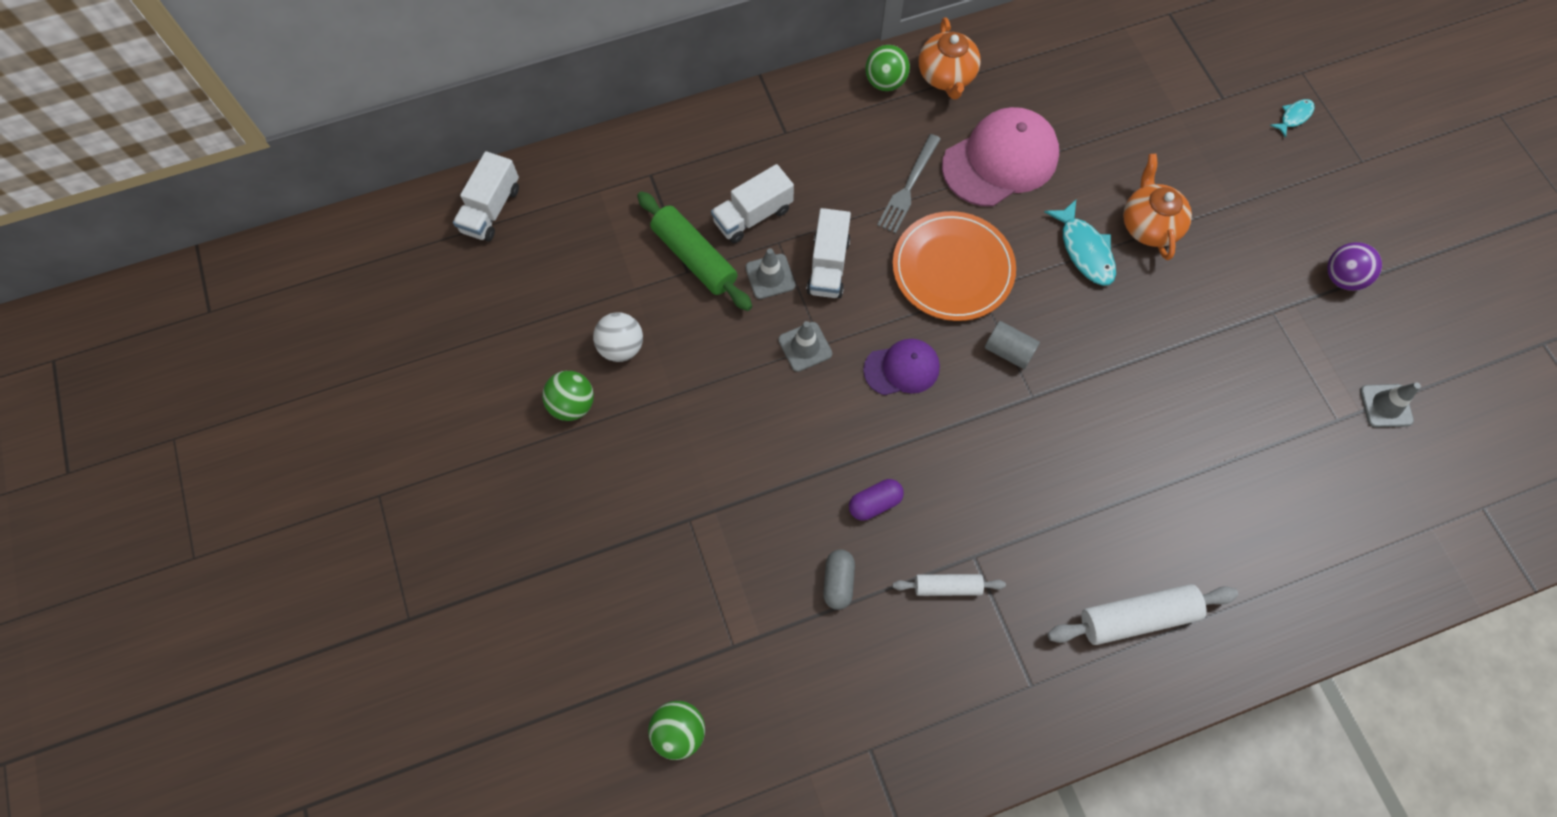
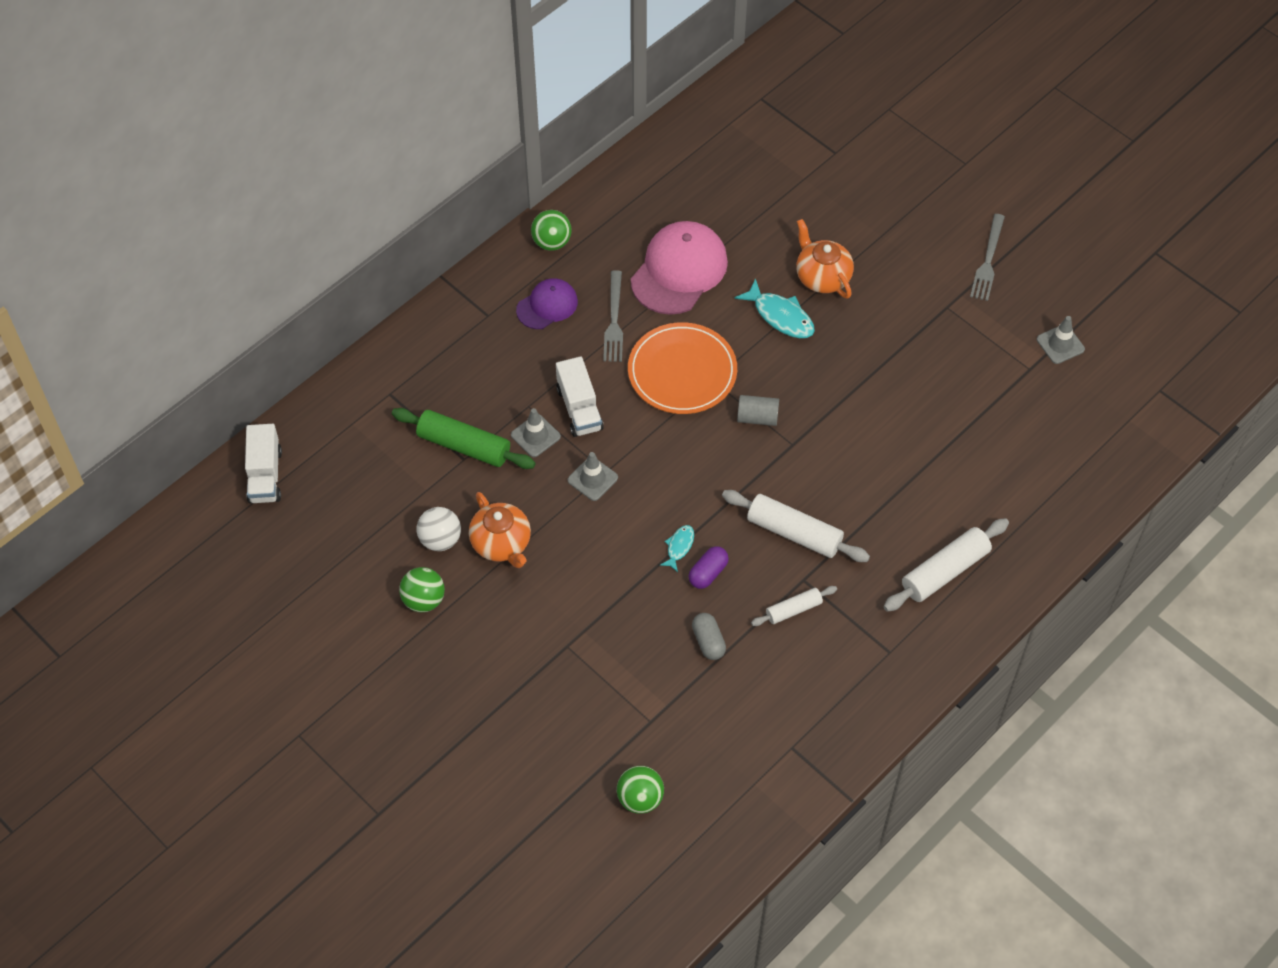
camera: 25 degrees left, 10 degrees down
white truck [711,164,794,243] -> none
purple cap [863,339,940,395] -> purple cap moved to [516,278,578,329]
orange teapot [919,17,981,100] -> orange teapot moved to [469,492,531,568]
turquoise fish [1270,99,1315,138] -> turquoise fish moved to [660,525,694,572]
purple ball [1327,242,1382,291] -> grey fork [970,214,1005,301]
none -> white rolling pin [722,490,870,562]

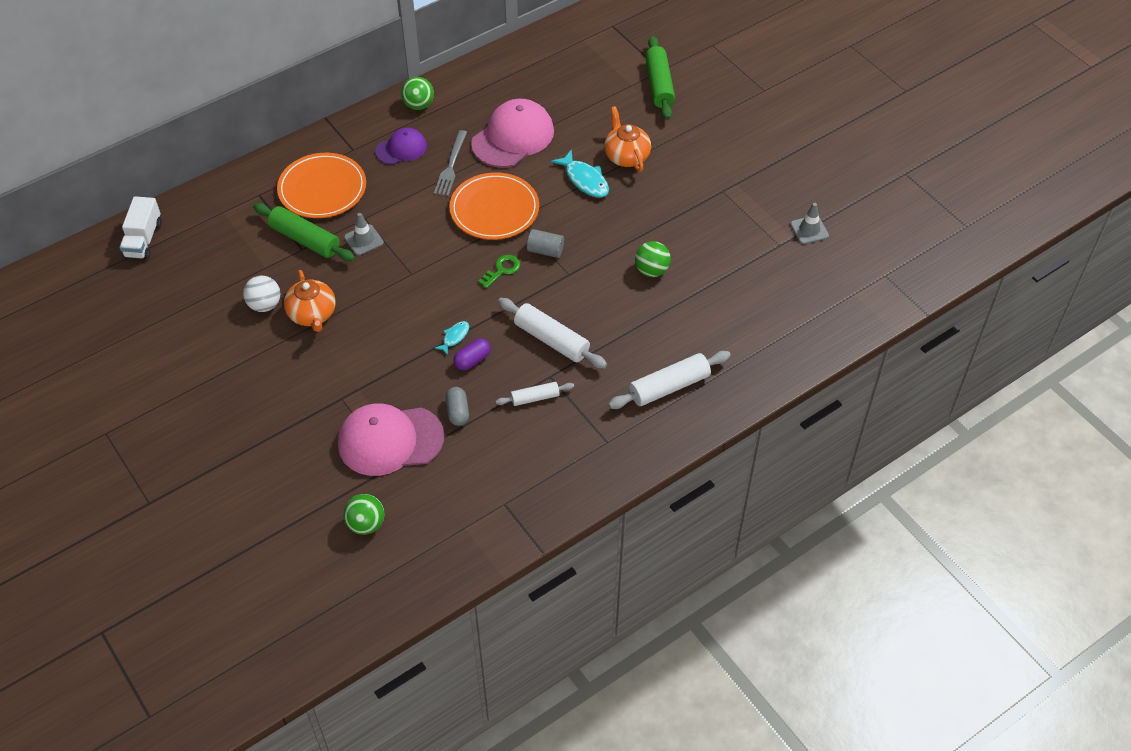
camera: 10 degrees right, 5 degrees down
green ball [399,567,445,612] -> green ball moved to [635,241,671,277]
white truck [556,356,604,437] -> none
grey traffic cone [568,452,618,501] -> none
grey fork [970,214,1005,301] -> none
none -> orange plate [277,153,366,218]
none -> pink cap [338,403,444,476]
none -> green key [478,255,520,288]
none -> green rolling pin [645,36,675,120]

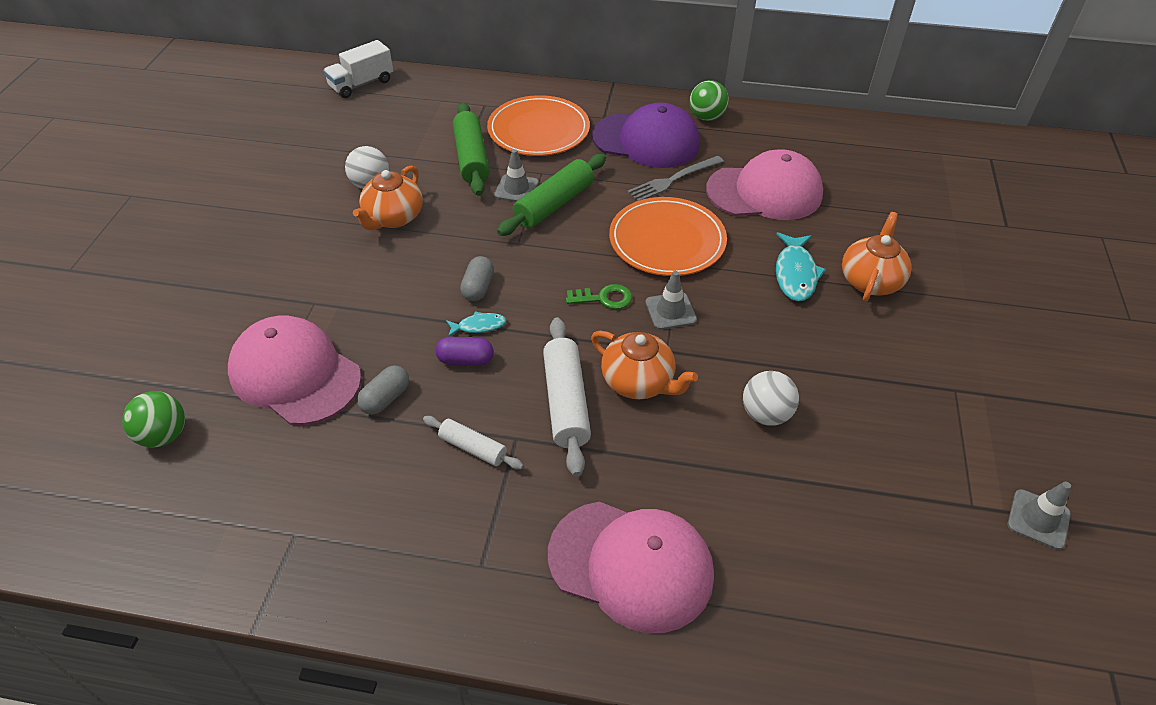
camera: 45 degrees right, 5 degrees down
purple cap [376,128,427,165] -> purple cap [592,102,700,168], size x1.74
grey cylinder [527,229,564,258] -> grey traffic cone [645,271,697,330]
white rolling pin [608,351,731,409] -> pink cap [548,502,714,633]
green ball [635,241,671,277] -> white ball [743,371,799,426]
green rolling pin [645,36,675,120] -> green rolling pin moved to [497,154,606,236]
none -> grey capsule [460,256,494,301]
none -> orange teapot [591,331,698,399]

